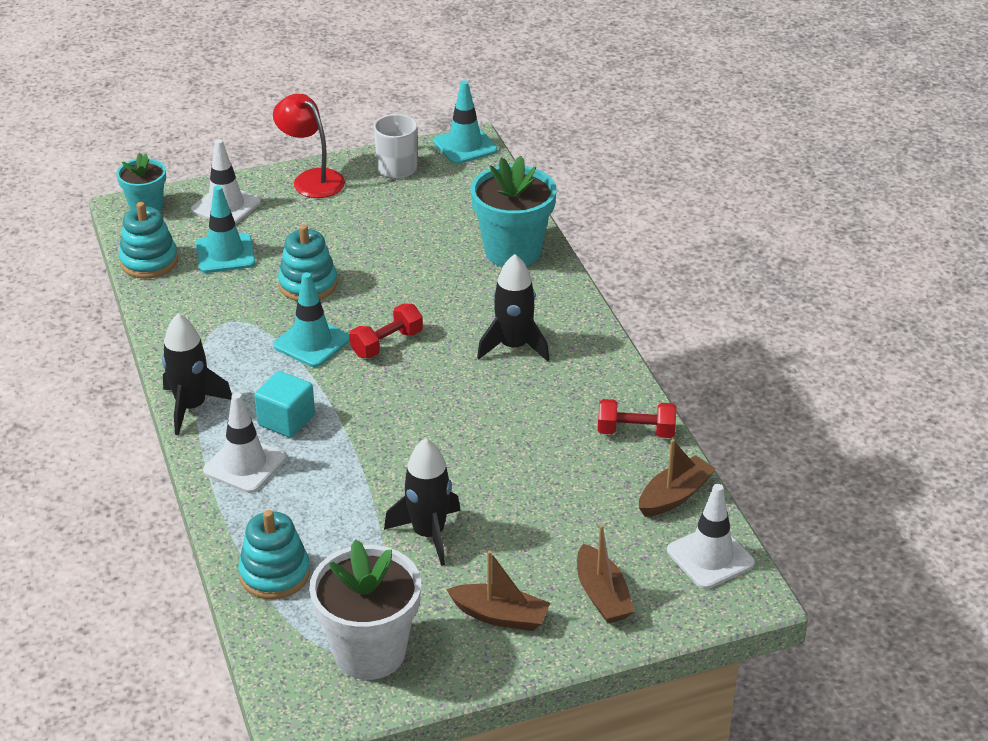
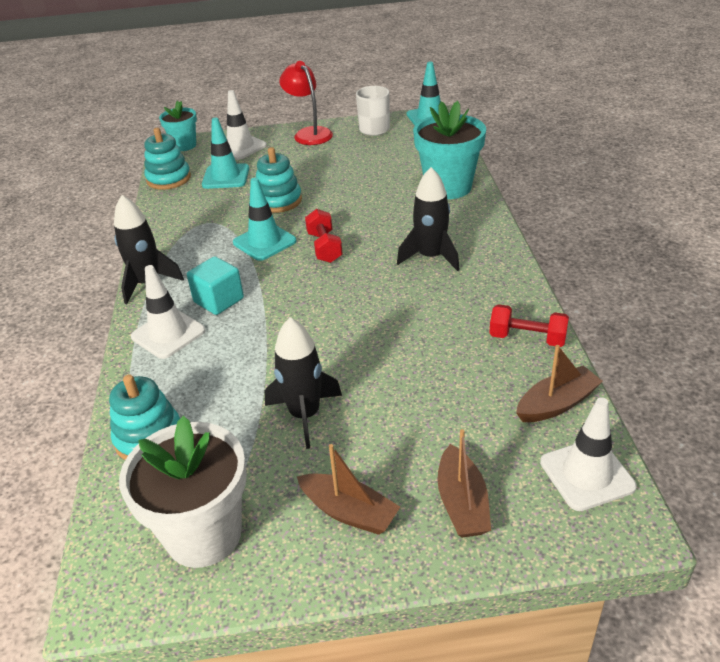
camera: 15 degrees right, 0 degrees up
red dumbbell [350,304,423,358] -> red dumbbell turned 75 degrees counterclockwise [305,209,343,263]

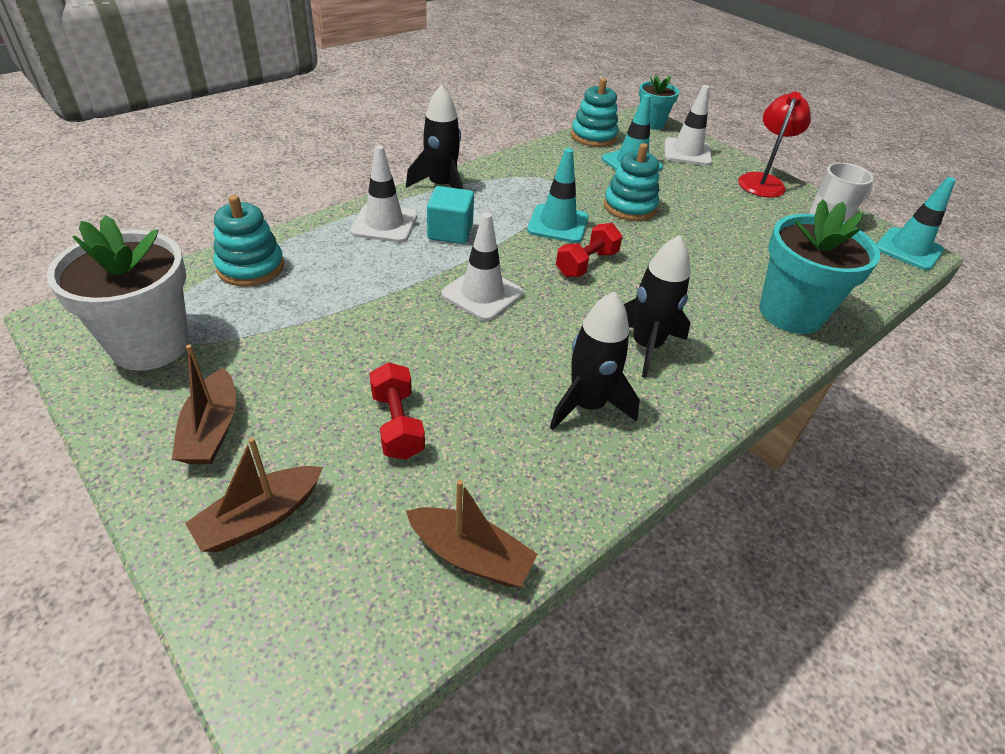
camera: 50 degrees right, 5 degrees up
black rocket [265,317,342,449] -> black rocket moved to [550,291,640,430]
red dumbbell [489,304,569,347] -> red dumbbell moved to [370,362,425,460]
white traffic cone [540,397,637,511] -> white traffic cone moved to [441,212,523,321]

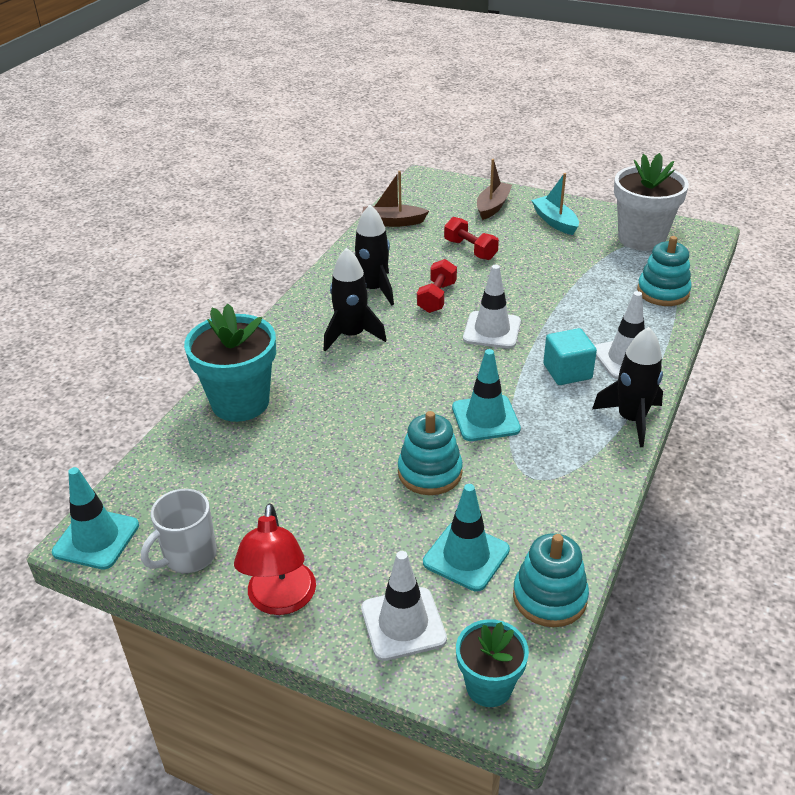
camera: 160 degrees right, 5 degrees down
brown boat [172,345,236,464] -> turquoise boat [531,173,579,235]
red dumbbell [556,223,623,277] -> red dumbbell moved to [417,259,457,313]

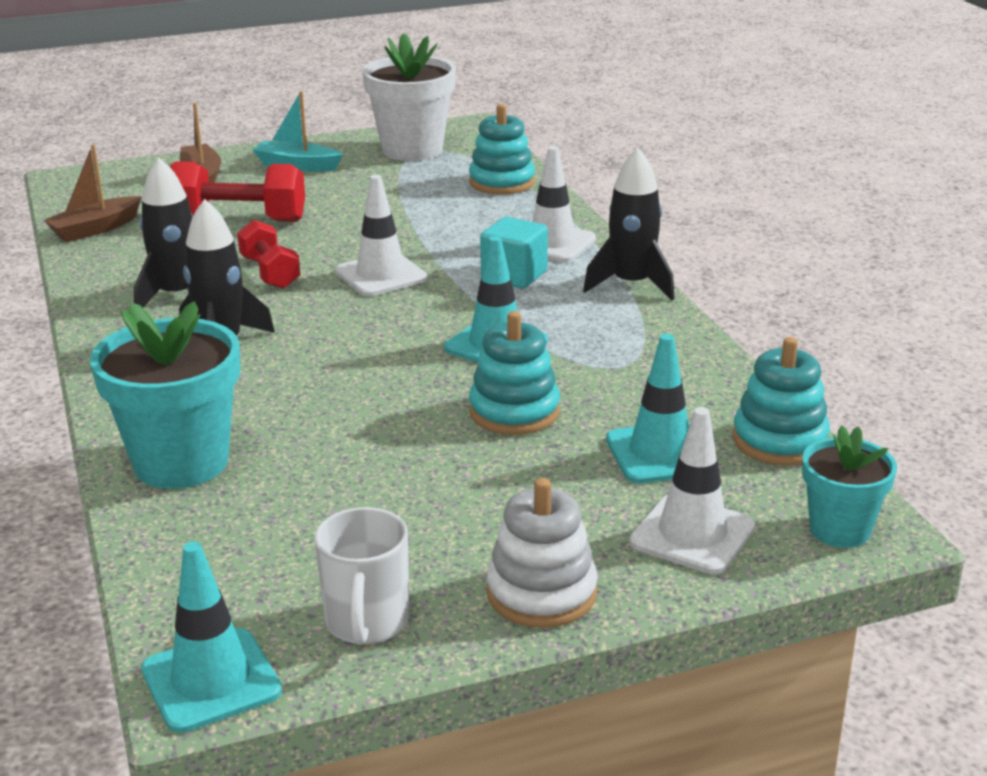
camera: 45 degrees left, 10 degrees down
red lamp [234,503,316,615] -> white stacking toy [487,478,598,628]
red dumbbell [444,217,499,260] -> red dumbbell [170,161,305,222], size x1.55

